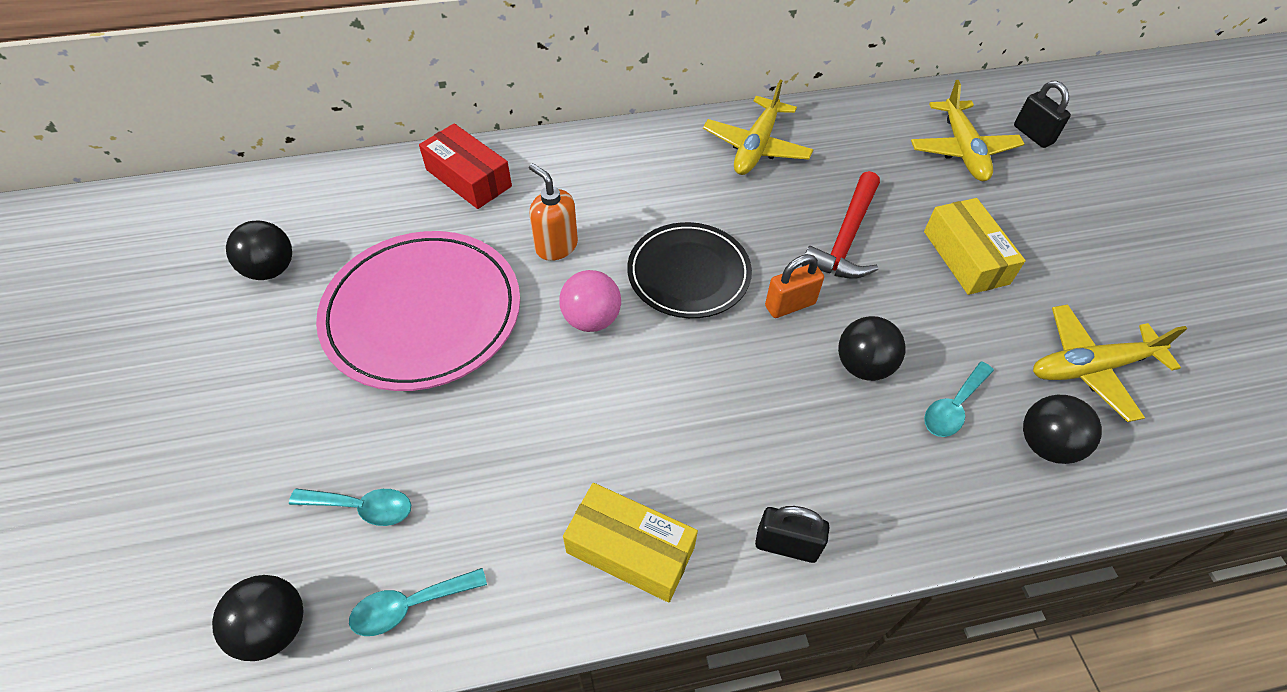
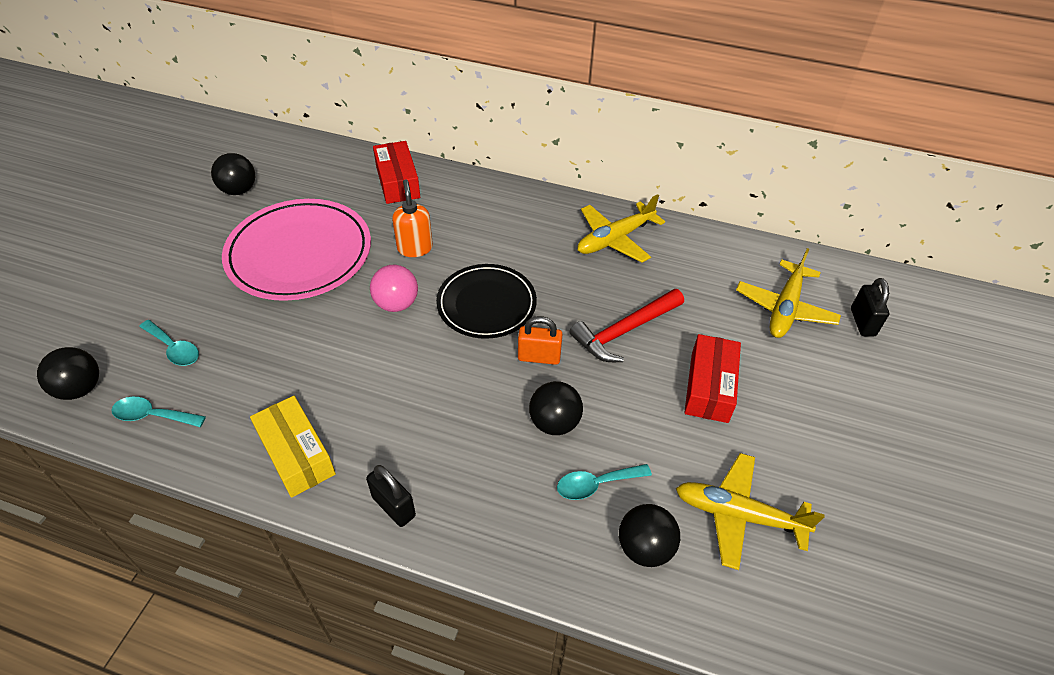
camera: 30 degrees right, 5 degrees down
yellow box [924,198,1026,295] -> red box [684,334,741,423]

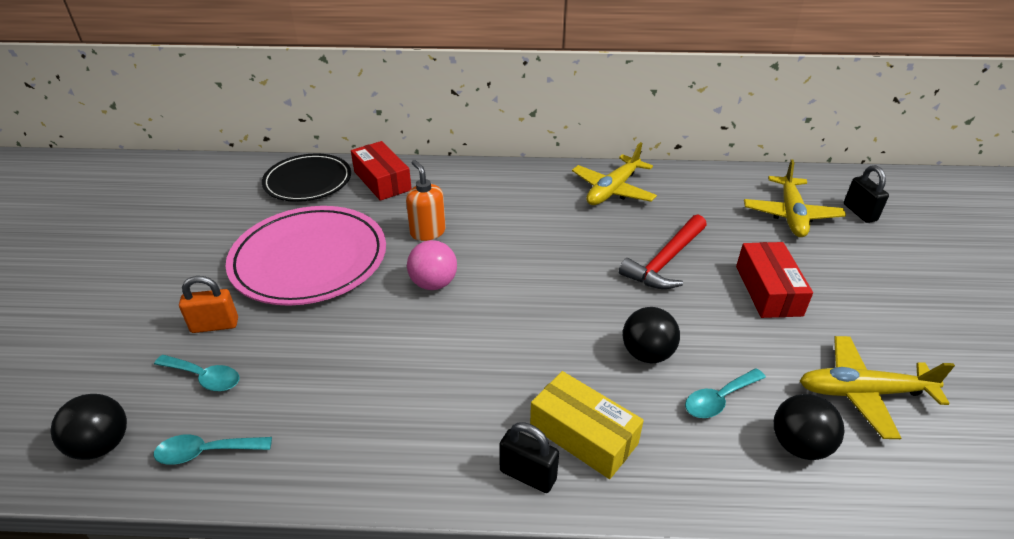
camera: 15 degrees left, 10 degrees down
black ball [211,153,255,195] -> none
yellow box [250,396,336,498] -> yellow box moved to [530,371,644,479]
black plate [436,264,537,339] -> black plate moved to [262,153,351,202]
orange padlock [518,316,563,365] -> orange padlock moved to [179,276,238,333]

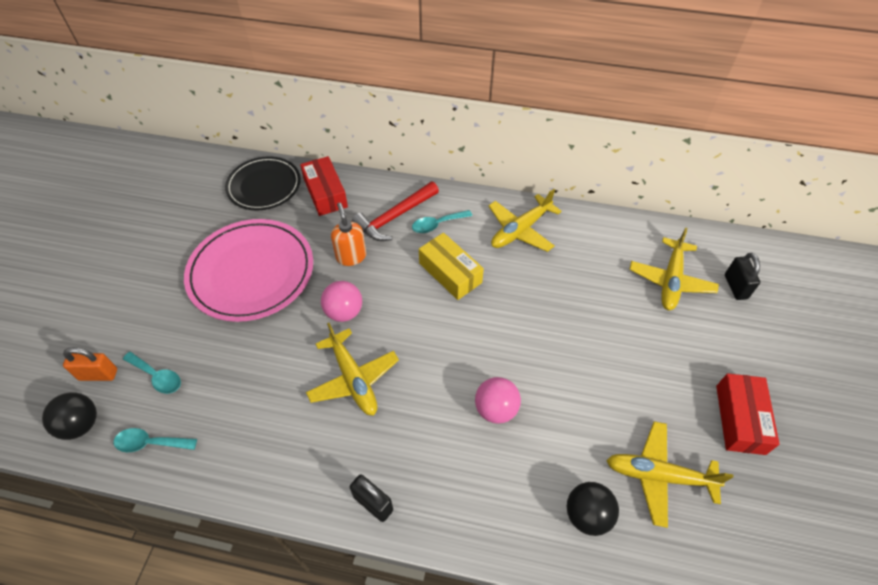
camera: 10 degrees right, 15 degrees up
orange padlock [179,276,238,333] -> orange padlock moved to [63,347,117,381]
yellow box [530,371,644,479] -> yellow box moved to [419,233,484,300]
red hammer [619,214,707,289] -> red hammer moved to [352,182,439,241]
black ball [623,307,680,363] -> pink ball [475,377,521,424]
turquoise spoon [685,368,766,418] -> turquoise spoon moved to [412,210,472,233]
red box [736,242,813,318] -> red box moved to [716,373,780,455]
none -> yellow plane [306,323,399,415]

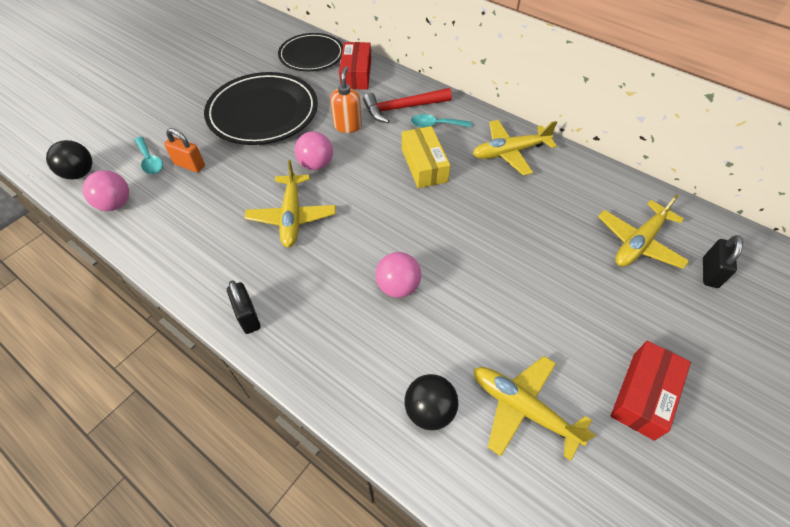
camera: 25 degrees right, 0 degrees up
orange padlock [63,347,117,381] -> orange padlock moved to [164,128,205,173]
turquoise spoon [113,428,197,452] -> pink ball [83,170,129,211]
pink plate [184,219,313,322] -> black plate [204,72,318,145]

